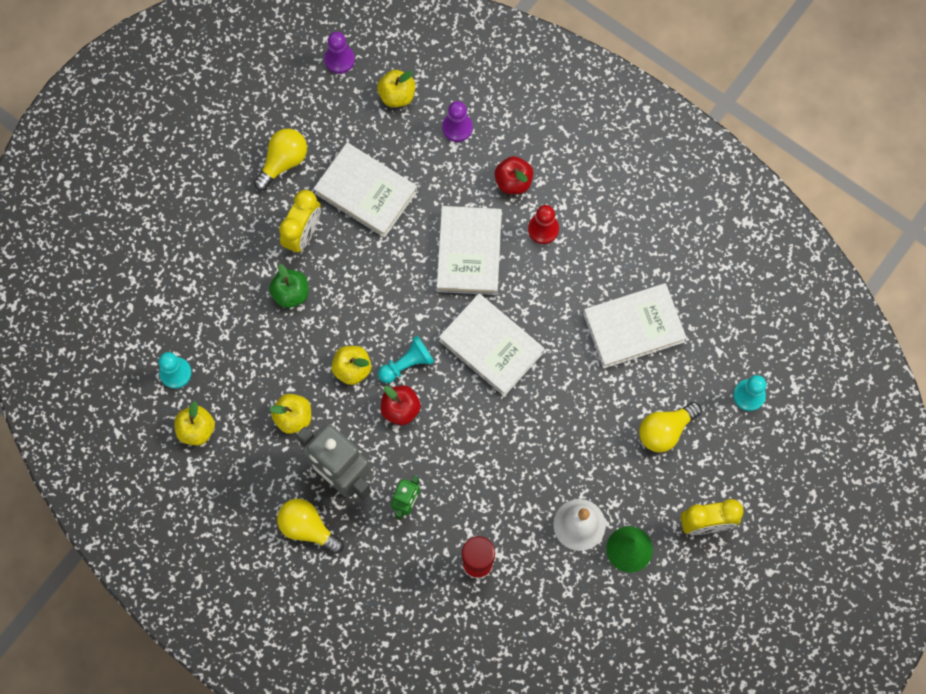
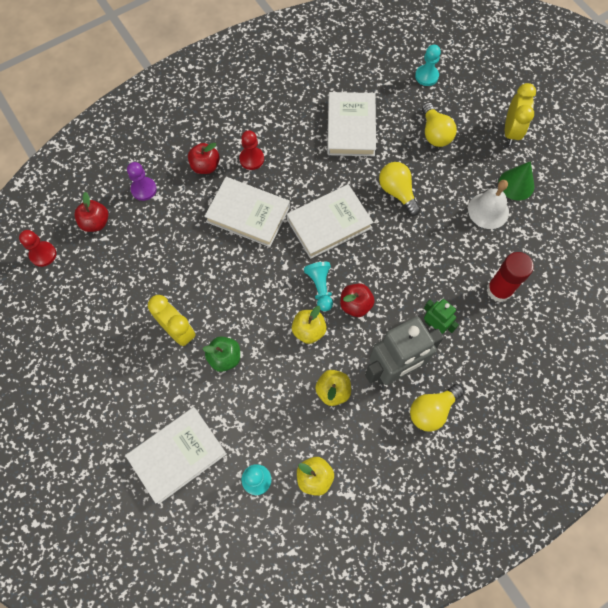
camera: 70 degrees left, 5 degrees down
yellow light bulb [254,129,307,191] -> yellow light bulb moved to [379,162,421,216]
white book [313,143,417,238] -> white book moved to [125,407,227,504]
purple pawn [324,32,355,74] -> red pawn [19,230,56,267]
yellow apple [377,70,415,107] -> red apple [74,192,108,232]

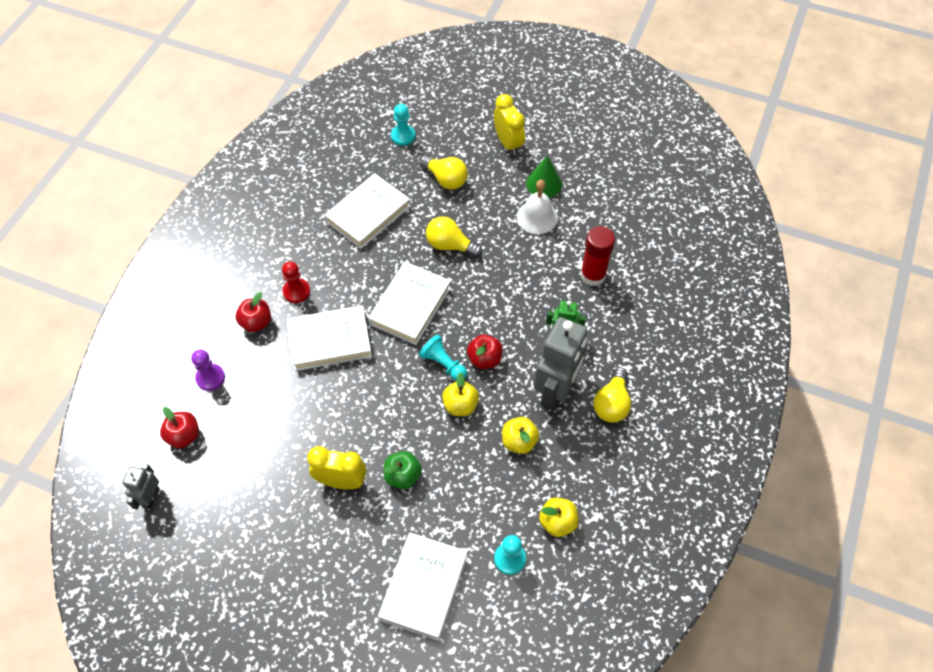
camera: 35 degrees left, 10 degrees down
red pawn [19,230,56,267] -> grey robot [122,463,160,510]
white book [327,92,376,156] -> white book turned 75 degrees clockwise [325,173,410,249]

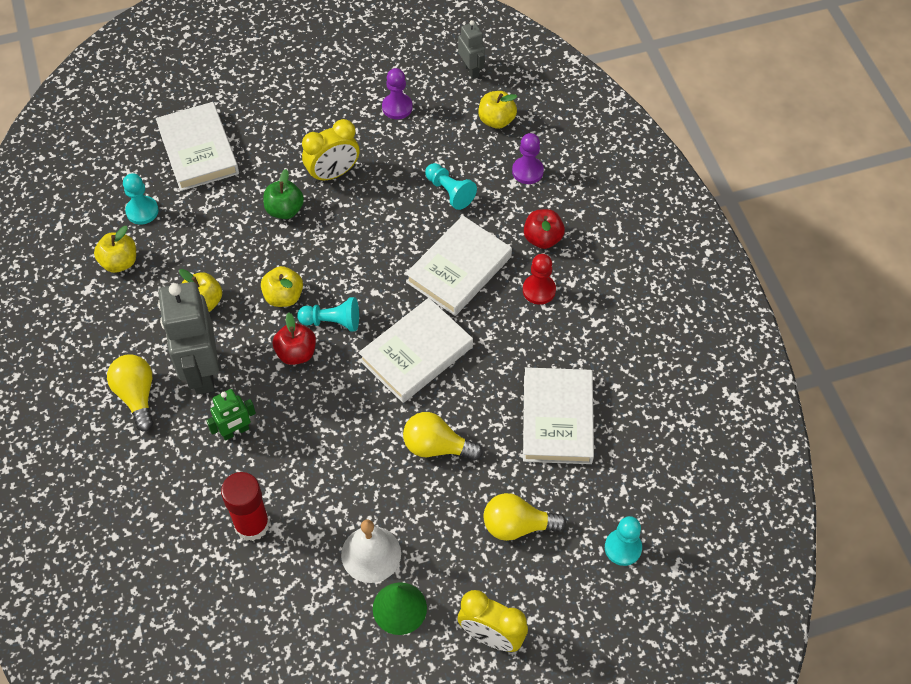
camera: 140 degrees right, 0 degrees up
red apple [160,407,199,448] -> yellow apple [478,91,517,129]
white book [368,262,451,345] -> white book turned 60 degrees clockwise [358,298,473,403]
yellow light bulb [426,216,482,257] -> yellow light bulb turned 150 degrees counterclockwise [403,412,483,460]
none -> purple pawn [382,68,413,119]
none -> turquoise pawn [425,163,477,210]

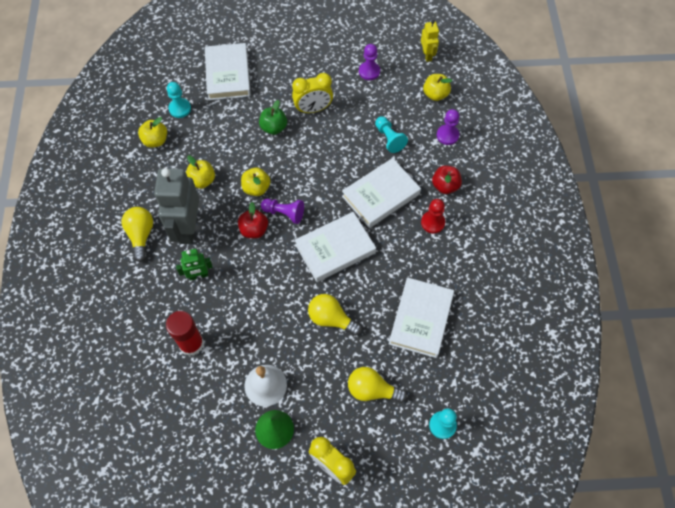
camera: 15 degrees right, 5 degrees up
turquoise pawn [297,297,359,331] -> purple pawn [261,199,304,224]
grey robot [458,20,485,79] -> yellow robot [421,20,439,62]

